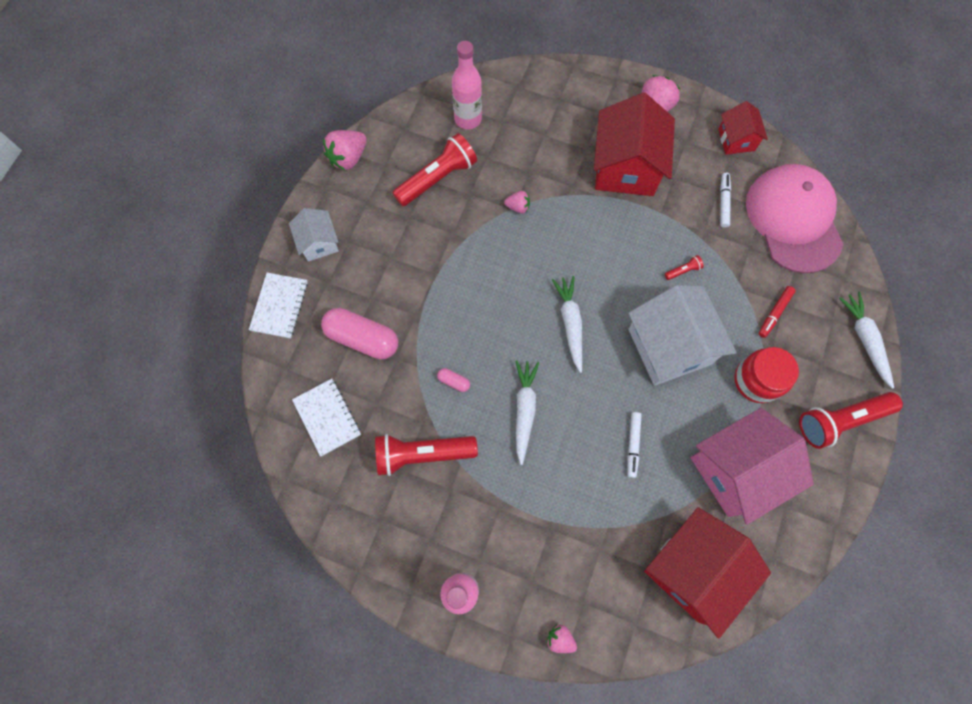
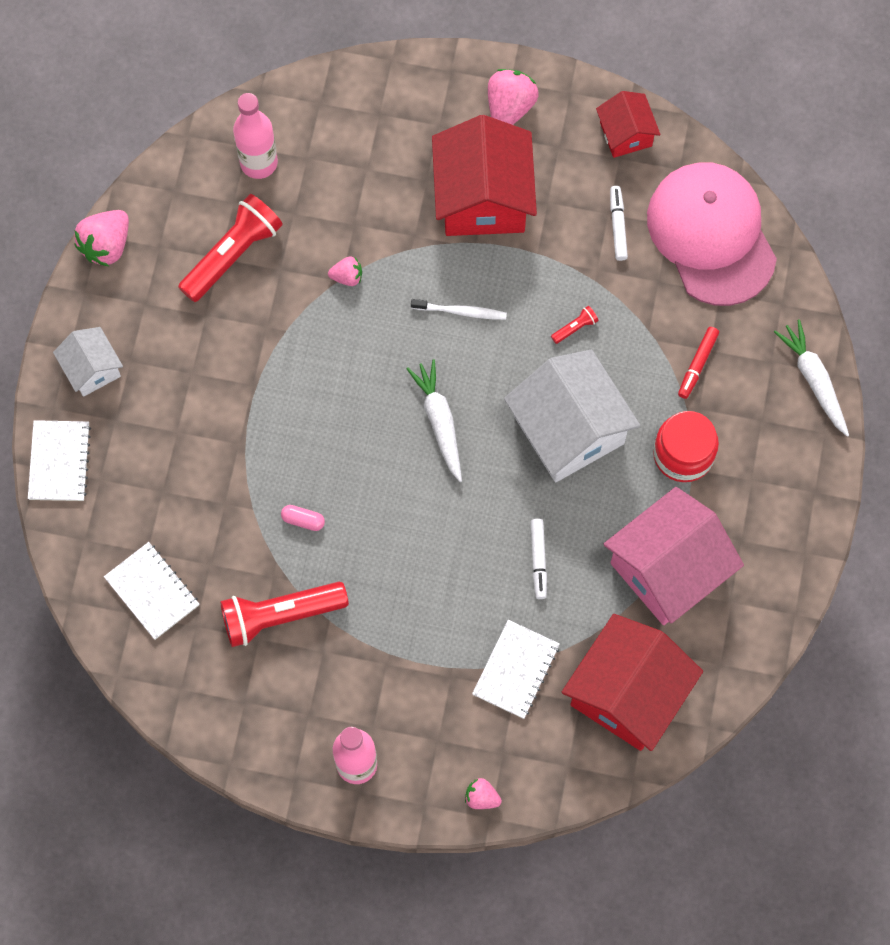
camera: 10 degrees left, 0 degrees up
pink capsule [321,308,398,360] -> none
white carrot [516,360,539,465] -> none
red flashlight [799,392,903,449] -> none
none -> white toothbrush [411,299,507,320]
none -> white notebook [472,620,560,719]

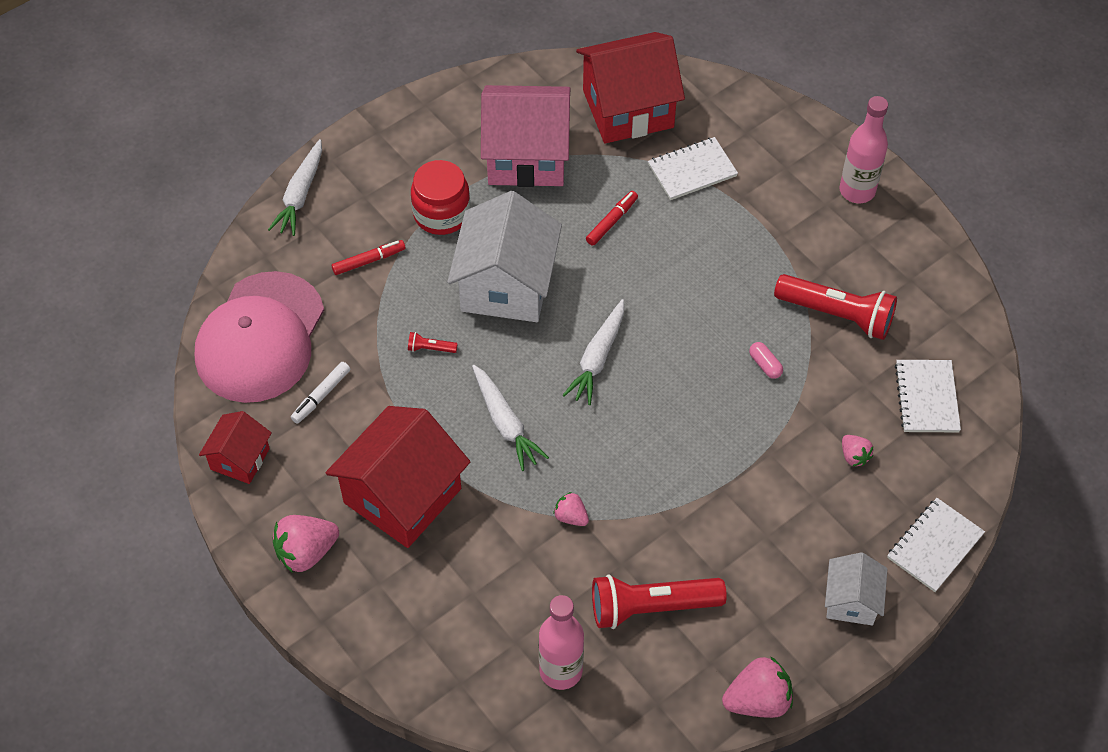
camera: 140 degrees left, 15 degrees down
white toothbrush [411,299,507,320] -> white carrot [472,365,549,471]
pink strawberry [465,778,502,809] -> pink strawberry moved to [842,435,873,466]
white marker [531,519,547,599] -> red marker [586,191,638,245]

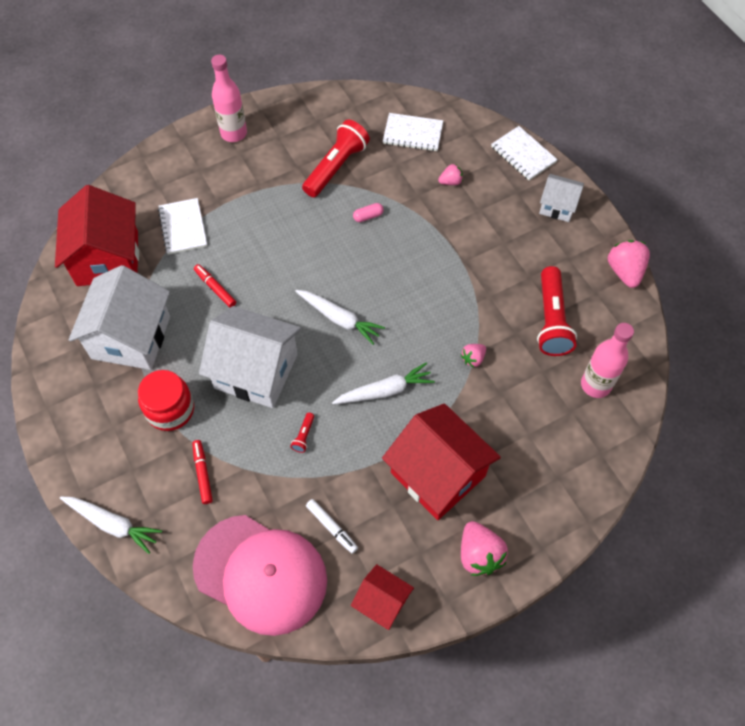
camera: 80 degrees left, 5 degrees up
pink house [481,85,571,187] -> white house [69,265,170,370]

